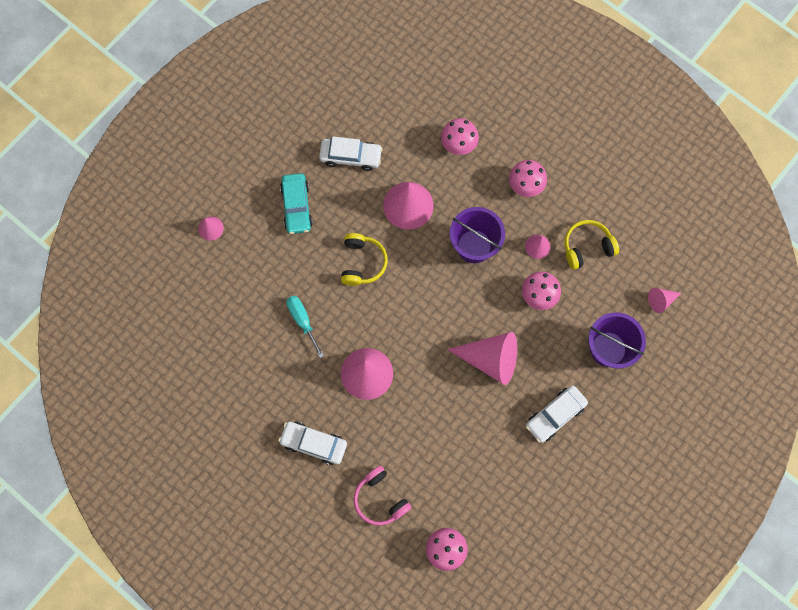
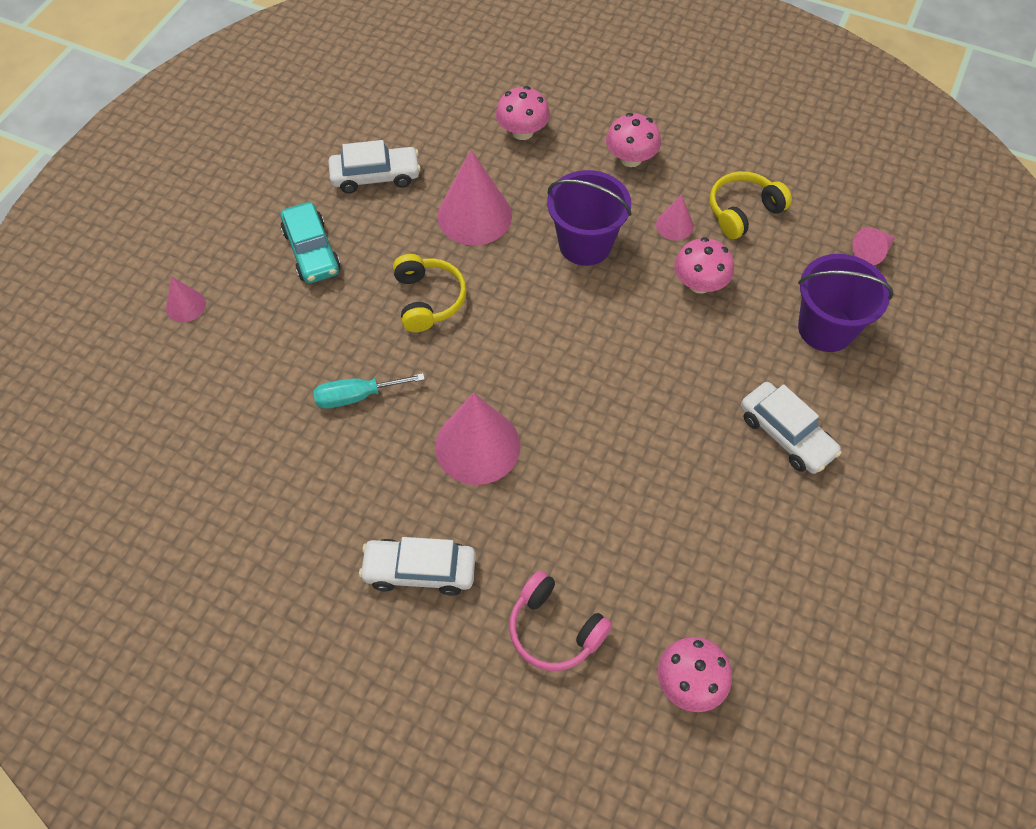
camera: 15 degrees left, 15 degrees down
turquoise screwdriver [287,296,324,358] -> turquoise screwdriver turned 60 degrees counterclockwise [313,373,425,409]
pink cone [447,332,517,385] -> none
white car [526,385,588,443] -> white car turned 75 degrees counterclockwise [741,382,842,474]

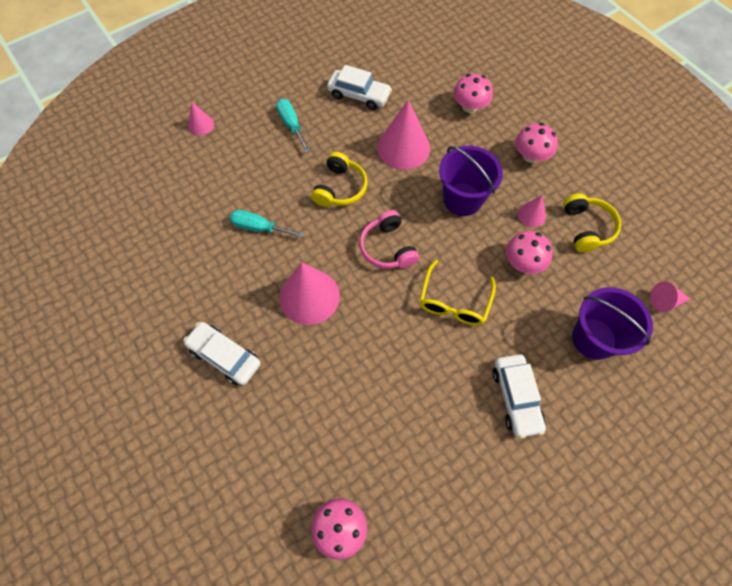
camera: 30 degrees right, 5 degrees up
turquoise car [281,202,340,284] -> turquoise screwdriver [276,99,311,153]
pink headphones [509,570,612,671] -> pink headphones moved to [359,210,419,269]
yellow headphones [710,171,792,239] -> yellow headphones turned 90 degrees clockwise [563,193,621,252]
none -> yellow glasses [419,260,496,326]

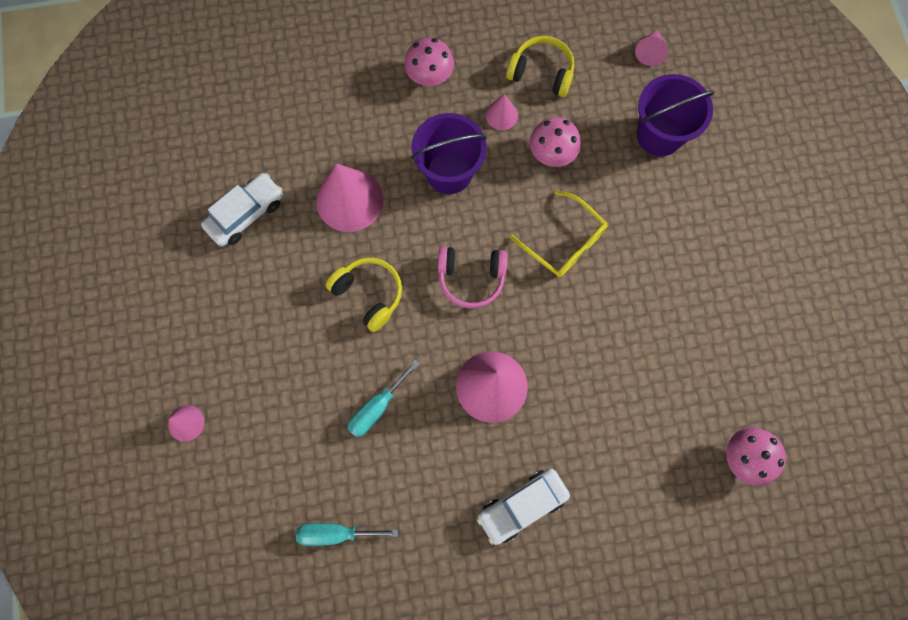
camera: 65 degrees left, 10 degrees up
turquoise screwdriver [276,99,311,153] -> turquoise screwdriver moved to [296,523,398,546]
pink mushroom [453,74,493,113] -> none
white car [493,354,546,438] -> none

